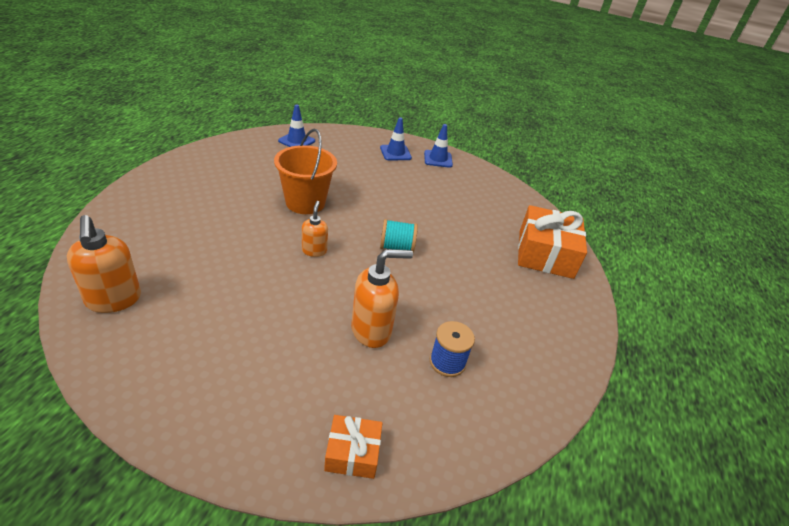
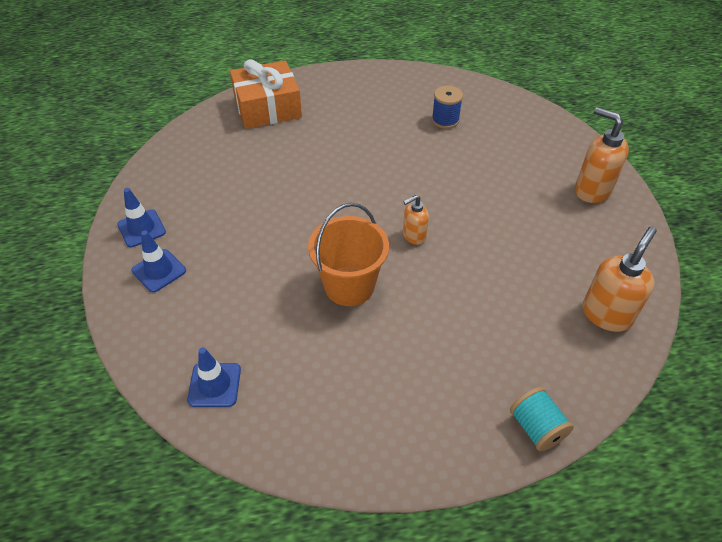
camera: 115 degrees left, 10 degrees up
orange gift [324,415,382,479] -> none
orange soap dispenser [351,249,413,348] -> orange soap dispenser moved to [575,107,629,203]
turquoise spool [380,219,418,253] -> turquoise spool moved to [510,387,574,451]

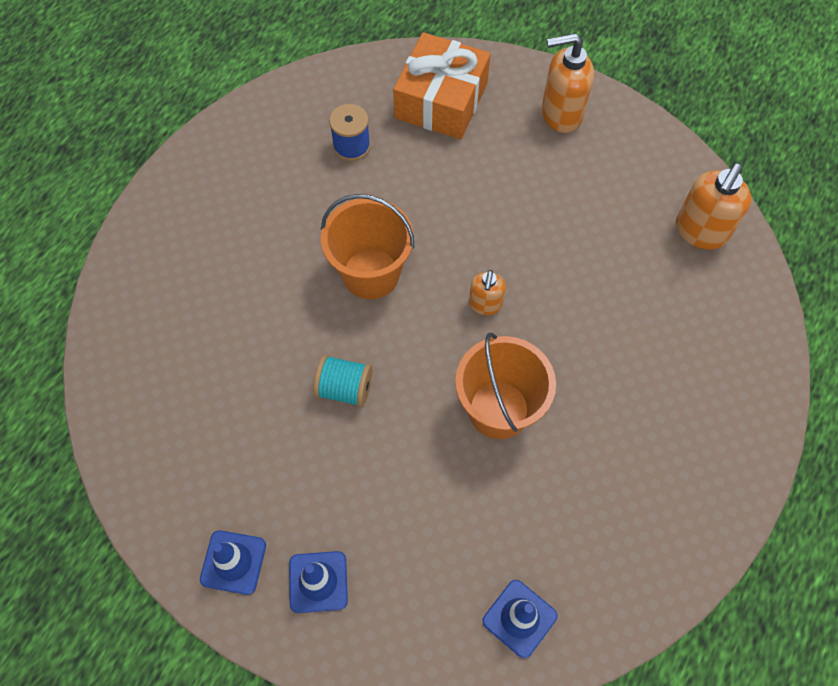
camera: 50 degrees left, 15 degrees up
orange gift [230,59,302,129] -> orange gift moved to [393,32,490,139]
turquoise spool [510,387,574,451] -> turquoise spool moved to [313,355,372,407]
orange soap dispenser [583,226,657,332] -> orange soap dispenser turned 135 degrees counterclockwise [676,163,752,250]
none -> orange bucket [321,194,414,299]

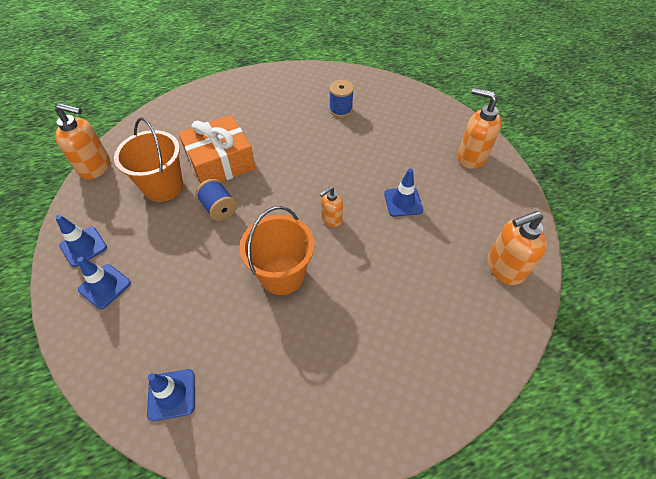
camera: 40 degrees right, 10 degrees down
turquoise spool [313,355,372,407] -> blue spool [195,179,237,221]
orange bucket [321,194,414,299] -> orange bucket moved to [114,117,183,202]
orange gift [393,32,490,139] -> orange gift moved to [178,115,256,184]
none -> orange soap dispenser [55,103,110,180]
none -> blue traffic cone [384,169,423,217]

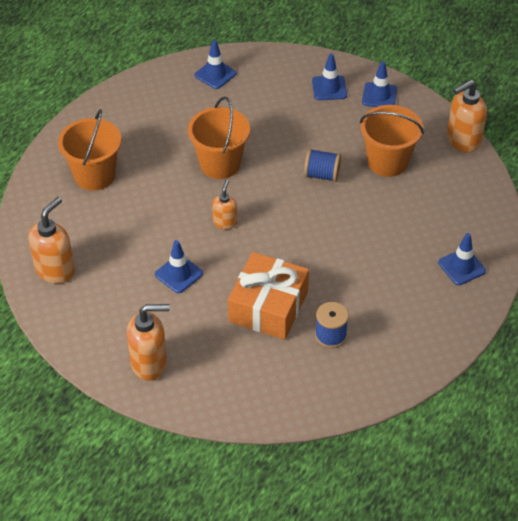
camera: 140 degrees right, 5 degrees down
orange gift [178,115,256,184] -> orange gift moved to [228,252,309,340]
none -> orange bucket [58,109,121,191]
none -> blue traffic cone [438,233,486,285]

